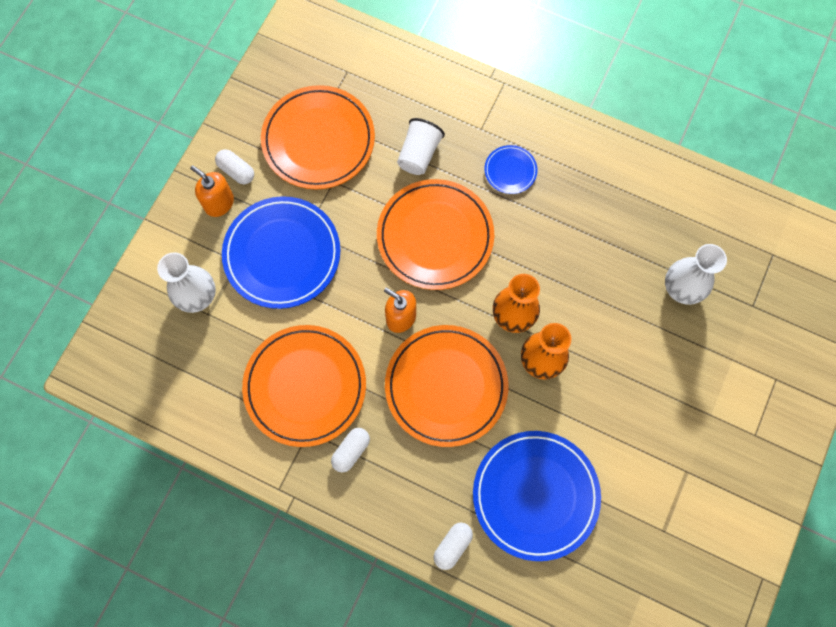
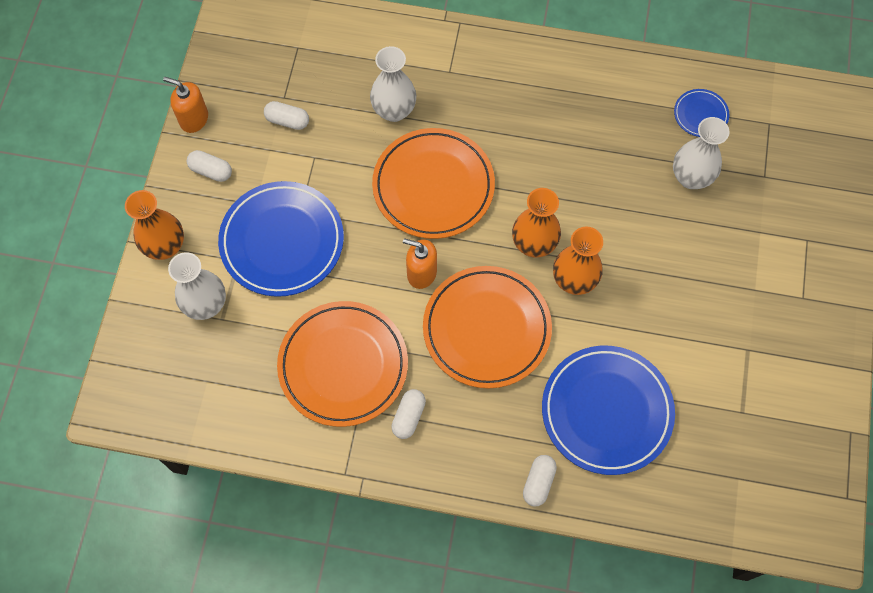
camera: 15 degrees left, 5 degrees down
orange soap dispenser [190,165,234,217] -> orange soap dispenser moved to [163,77,208,133]
orange plate [261,85,375,189] -> white capsule [264,101,309,130]
white cup [397,118,445,175] -> white vase [370,46,416,122]
blue plate [485,145,538,194] -> blue plate moved to [674,89,729,137]
none -> orange vase [125,190,184,260]

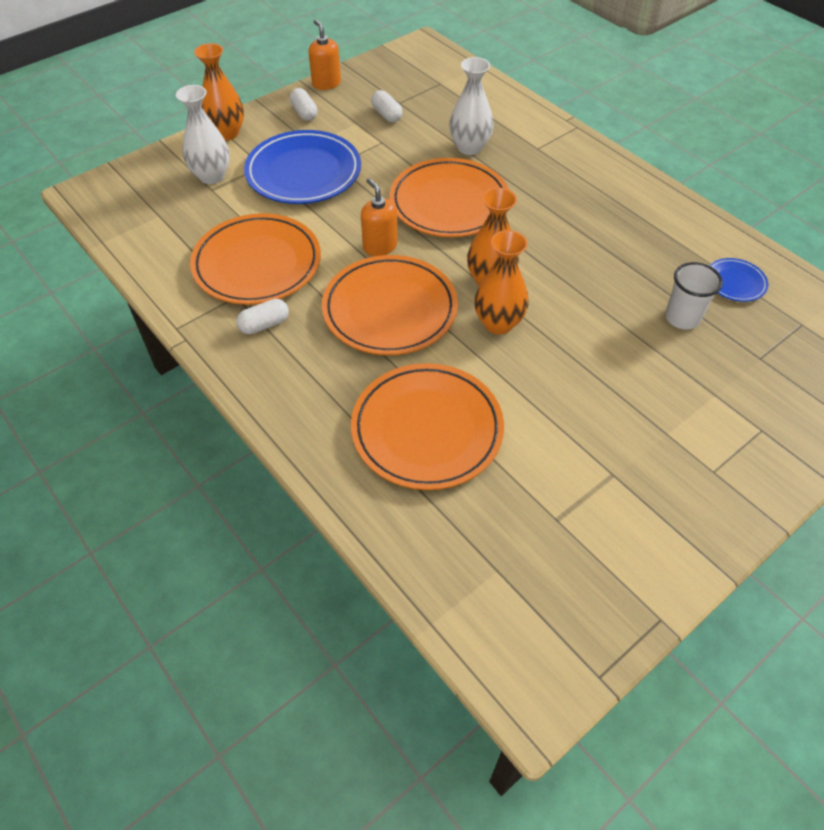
camera: 40 degrees right, 15 degrees down
white capsule [523,455,557,507] -> none
blue plate [542,346,675,475] -> orange plate [351,363,504,490]
white vase [673,117,730,189] -> white cup [665,262,723,329]

